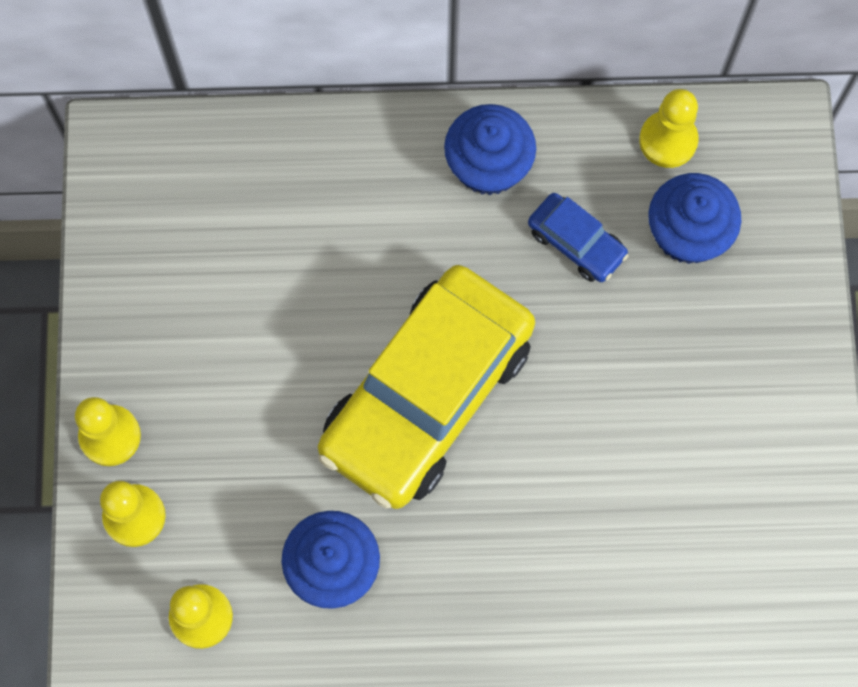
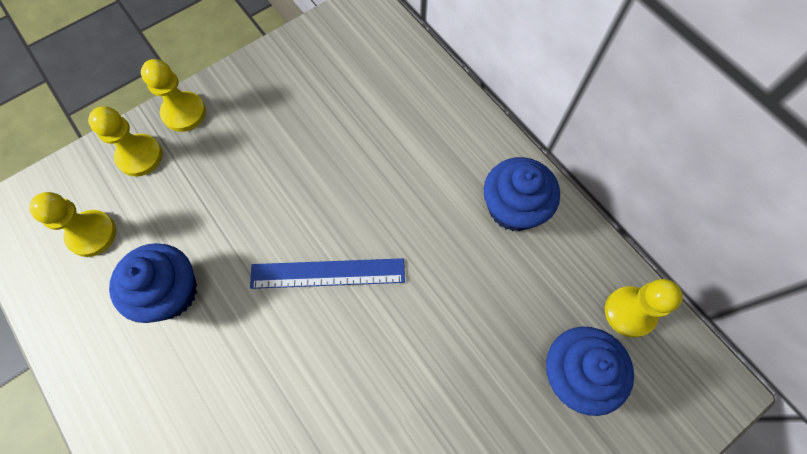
camera: 55 degrees right, 5 degrees down
yellow car [318,265,535,509] -> blue ruler [250,258,405,289]
blue car [528,193,629,282] -> none

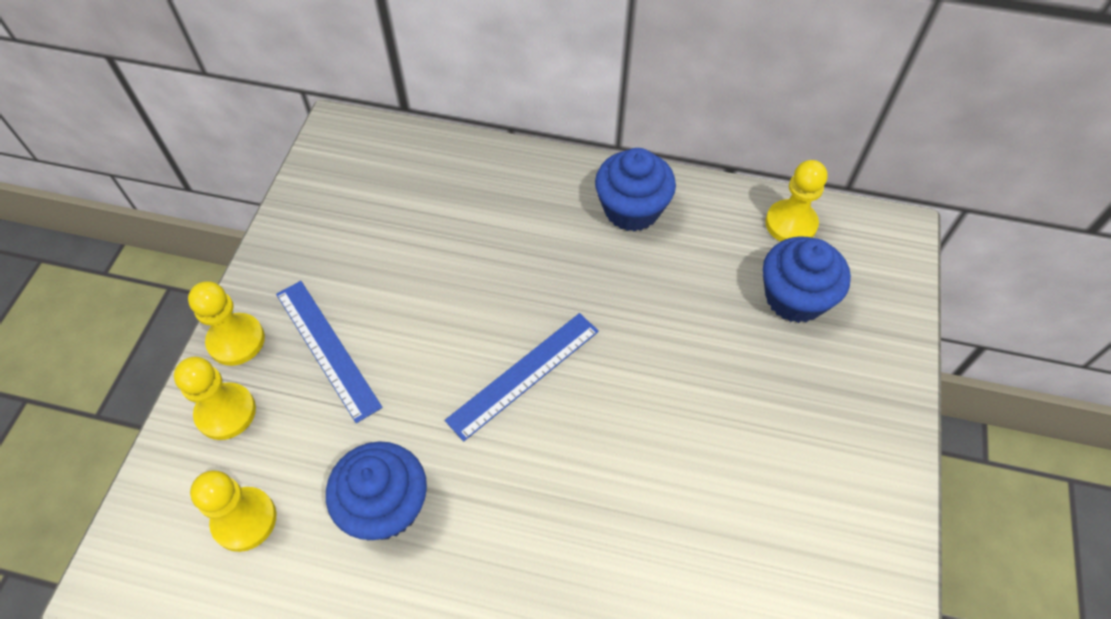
camera: 40 degrees left, 10 degrees down
none -> blue ruler [276,281,382,423]

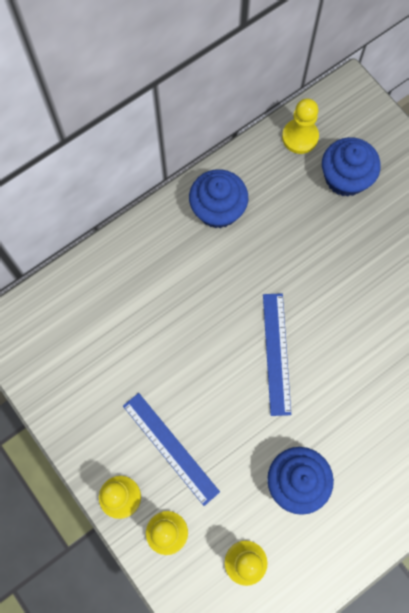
camera: 50 degrees left, 15 degrees up
blue ruler [276,281,382,423] -> blue ruler turned 45 degrees clockwise [123,393,220,506]

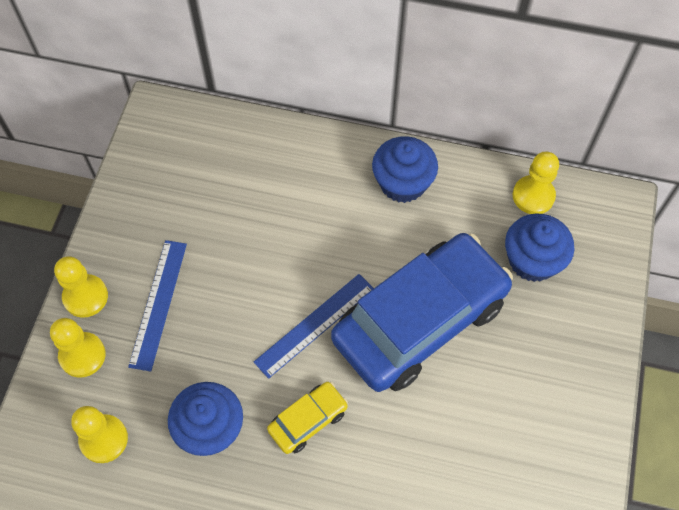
camera: 50 degrees right, 10 degrees down
none -> yellow car [267,382,348,454]
none -> blue car [331,233,513,392]

